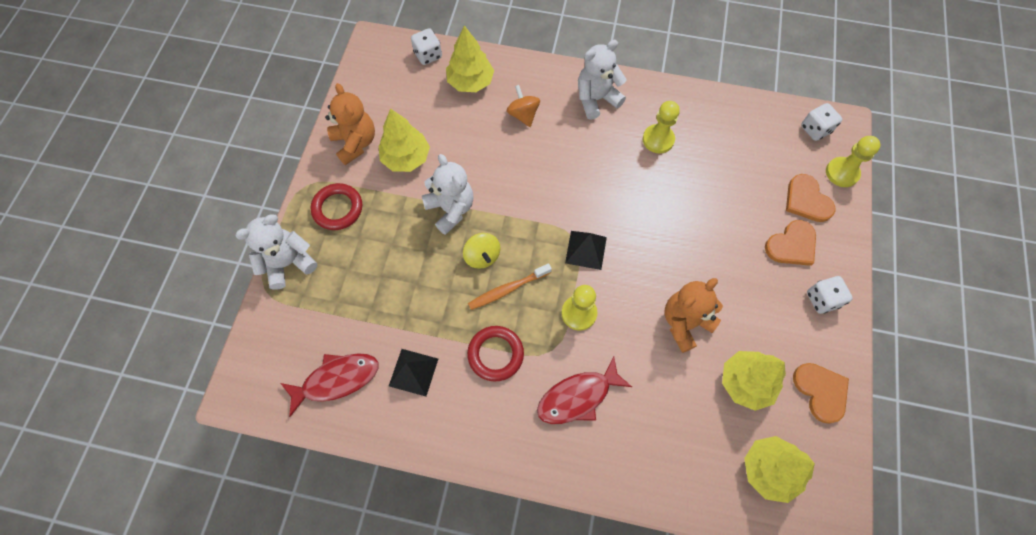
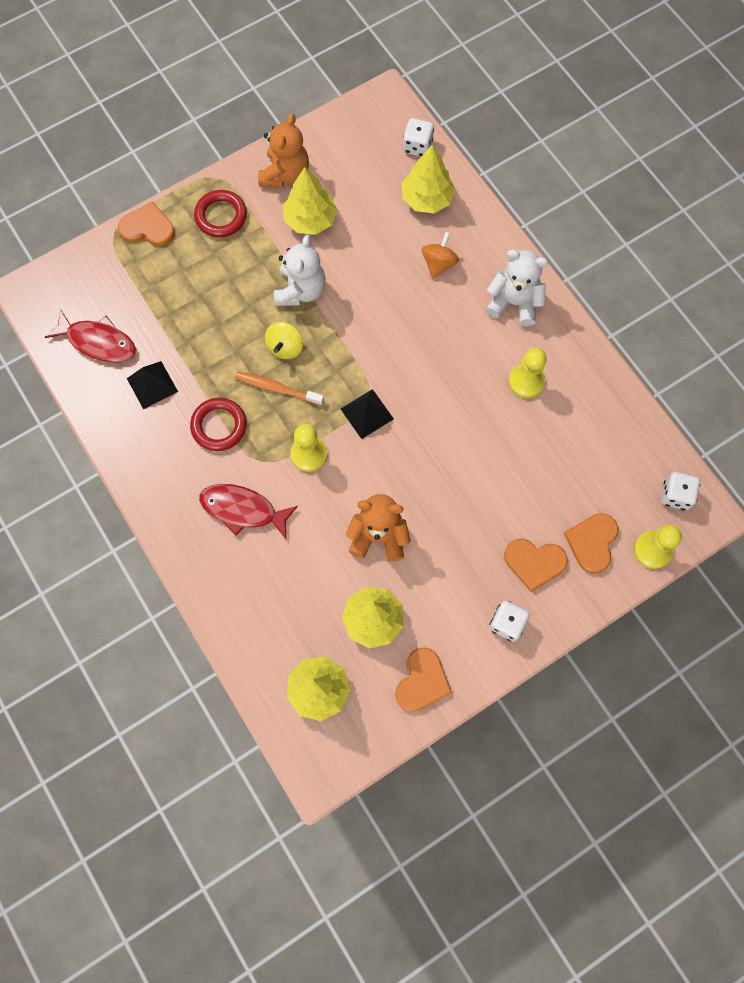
camera: 45 degrees right, 5 degrees up
white teddy bear [235,214,317,290] -> orange heart [118,202,175,246]

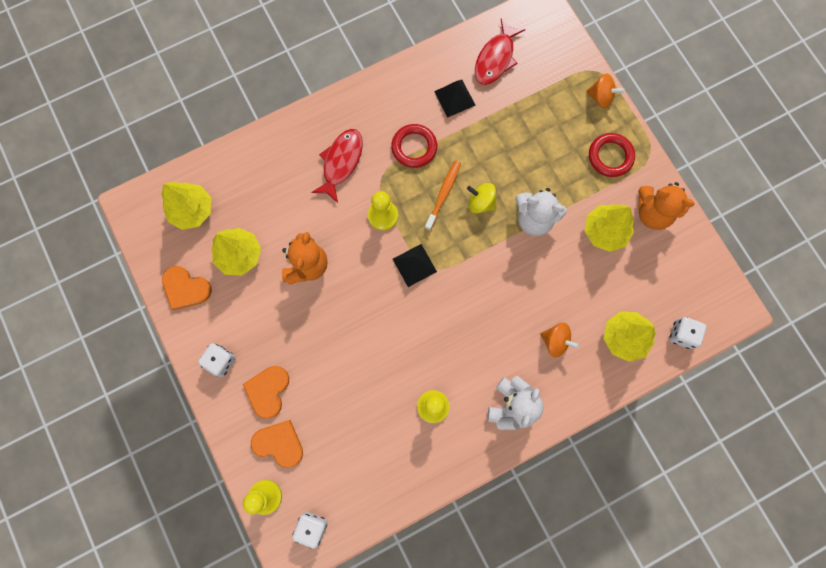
camera: 95 degrees right, 5 degrees up
orange heart [118,202,175,246] -> orange spinning top [586,74,625,108]

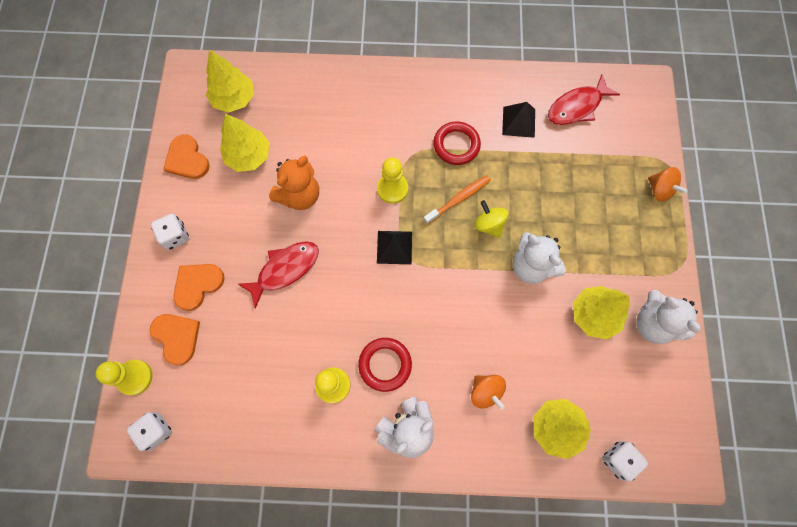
camera: 30 degrees right, 5 degrees down
red fish [311,129,363,203] -> red fish moved to [238,241,319,309]
red ring [589,133,635,177] -> red ring moved to [358,338,412,392]
orange teddy bear [638,182,695,230] -> white teddy bear [637,290,701,344]

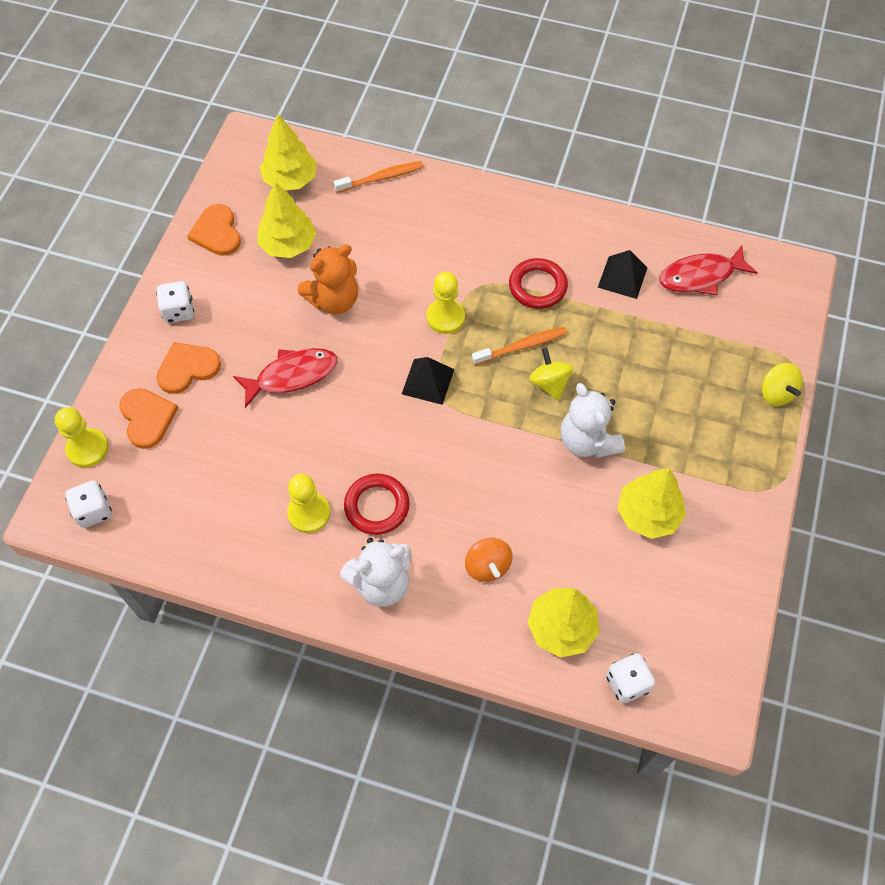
camera: 15 degrees right, 10 degrees down
white teddy bear [637,290,701,344] -> none
orange spinning top [648,167,688,202] -> yellow spinning top [762,363,802,406]
none -> orange toothbrush [333,161,423,193]

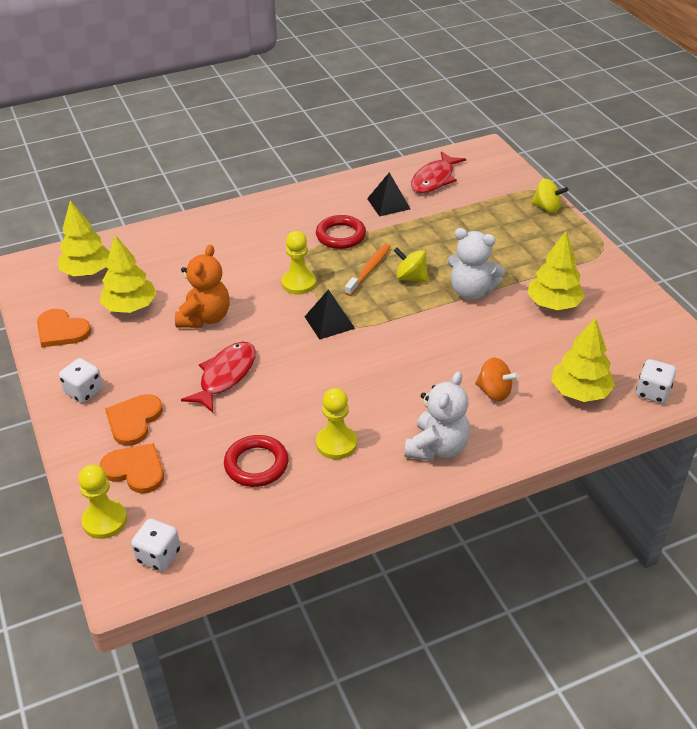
camera: 40 degrees left, 20 degrees down
orange toothbrush [333,161,423,193] -> none
red ring [344,473,410,535] -> red ring moved to [224,435,289,487]

